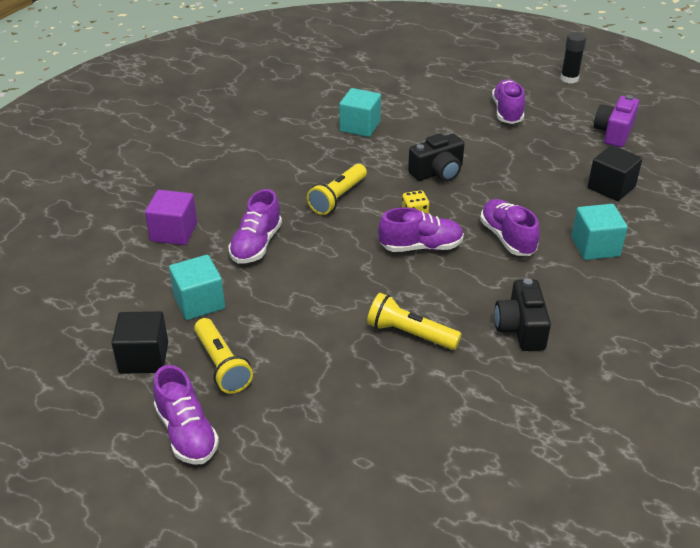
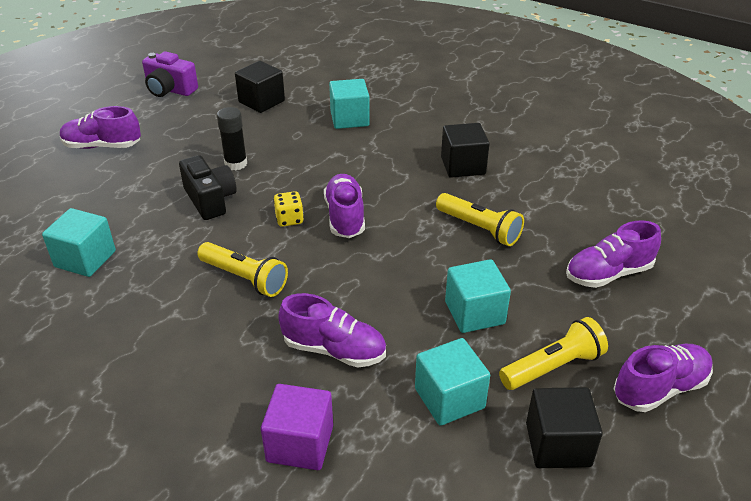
camera: 90 degrees left, 0 degrees up
yellow flashlight [367,293,462,350] -> yellow flashlight turned 75 degrees counterclockwise [436,193,524,246]
purple shoe [480,199,540,256] -> purple shoe moved to [566,220,661,288]
black camera [495,278,551,351] -> black cube [441,123,490,178]
black glue stick [560,32,586,83] -> black glue stick moved to [217,107,247,170]
none -> turquoise cube [445,259,511,333]

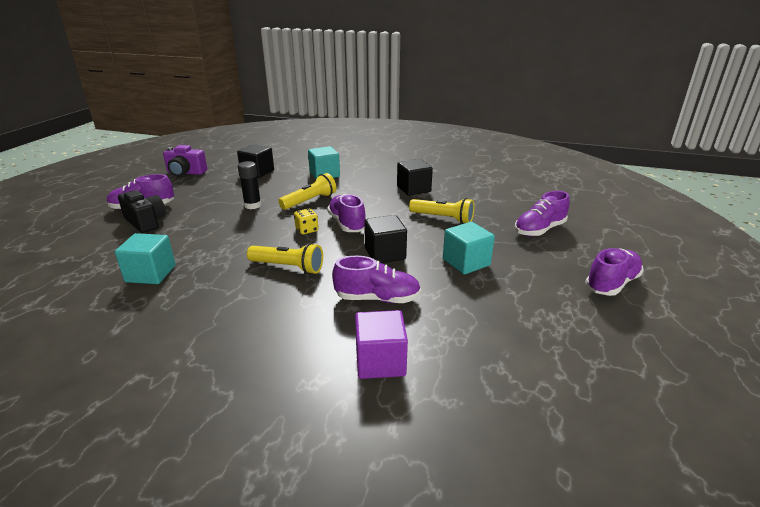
camera: 15 degrees left, 10 degrees down
black camera [179,155,237,220] -> black camera moved to [118,190,166,233]
turquoise cube [415,338,490,426] -> none
yellow flashlight [499,317,608,390] -> yellow flashlight moved to [278,173,336,210]
black cube [526,387,603,468] -> black cube moved to [364,215,407,263]

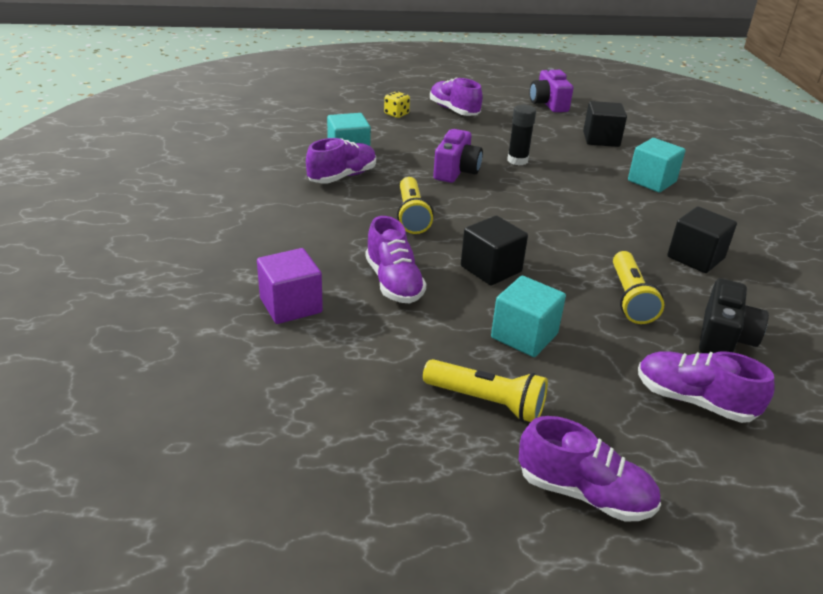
camera: 65 degrees right, 5 degrees up
black camera [118,190,166,233] -> black camera moved to [699,278,769,353]
yellow flashlight [278,173,336,210] -> yellow flashlight moved to [423,359,548,422]
yellow dice [294,209,318,234] -> yellow dice moved to [384,91,410,118]
purple shoe [327,194,365,232] -> purple shoe moved to [306,138,376,184]
none -> purple camera [433,129,483,183]

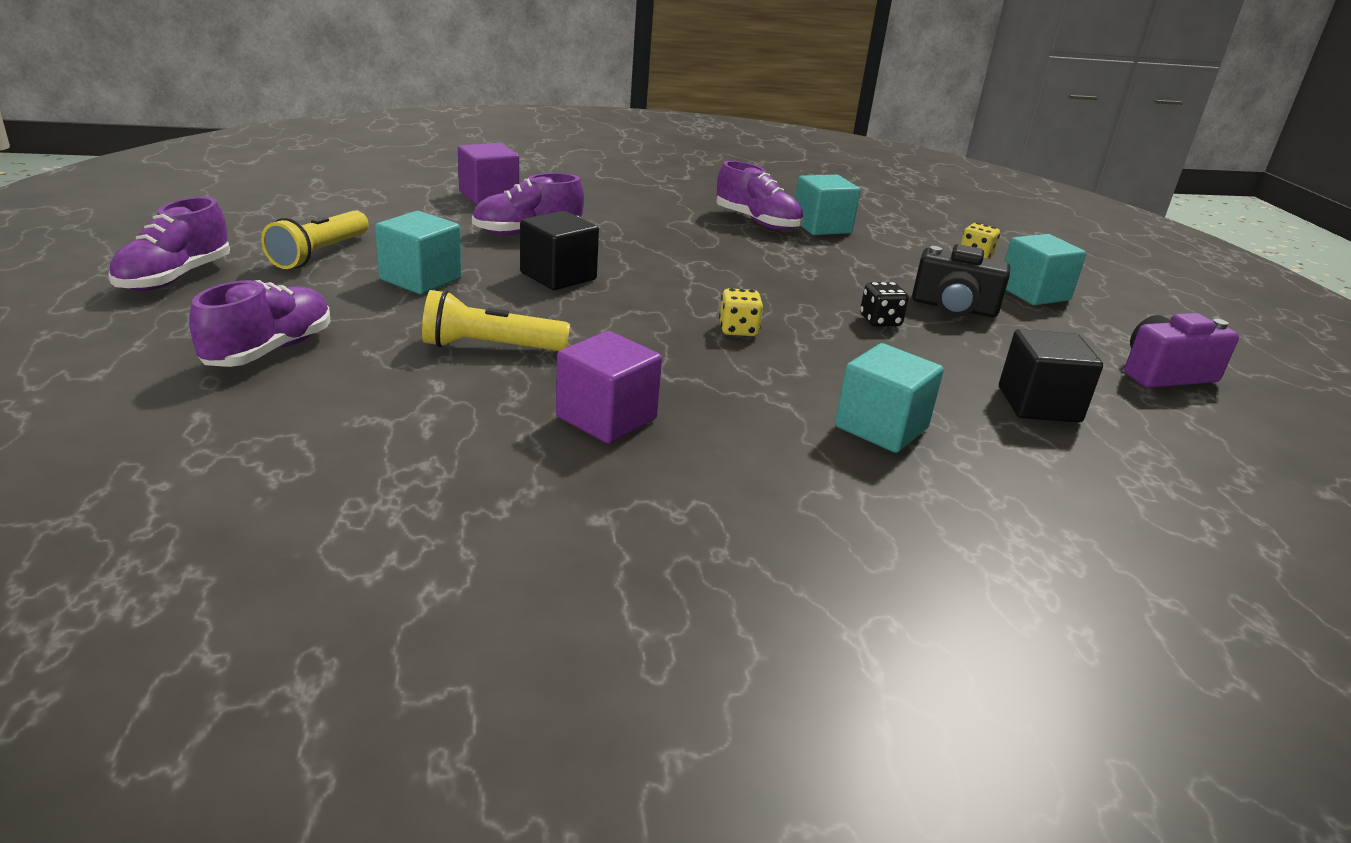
camera: 85 degrees right, 5 degrees down
yellow flashlight [397,177,434,234] -> none
purple shoe [430,78,483,116] -> turquoise cube [1004,234,1086,305]
purple camera [433,129,483,183] -> none
black glue stick [507,105,536,165] -> black dice [860,282,909,327]
black cube [667,207,737,273] -> purple cube [556,331,662,444]
black camera [699,278,769,353] -> black camera moved to [912,244,1010,317]
none -> yellow dice [719,288,763,336]

